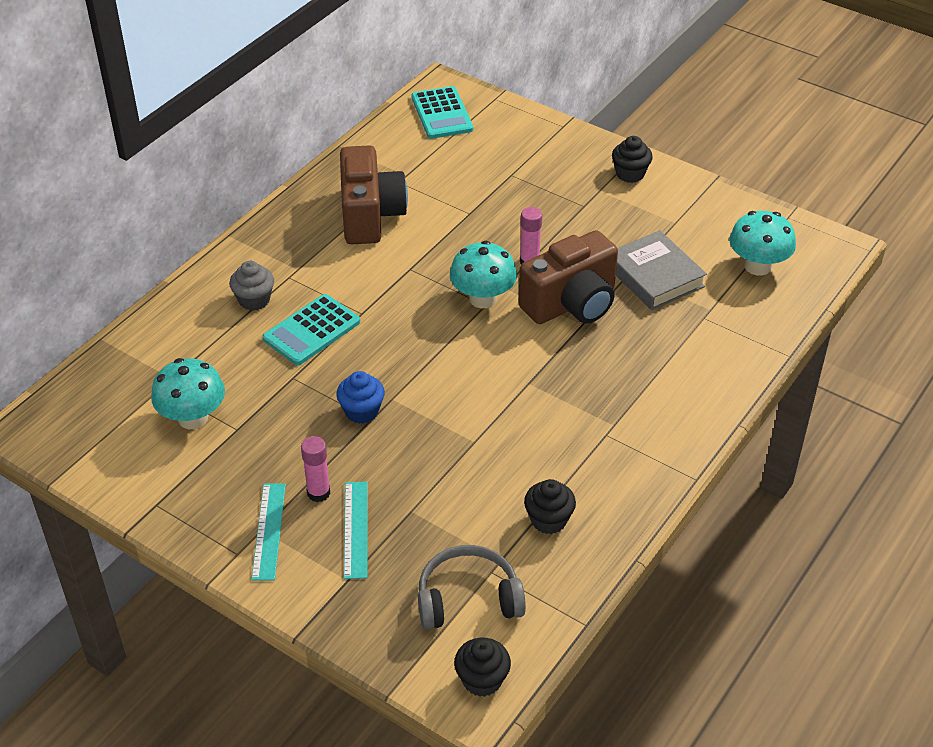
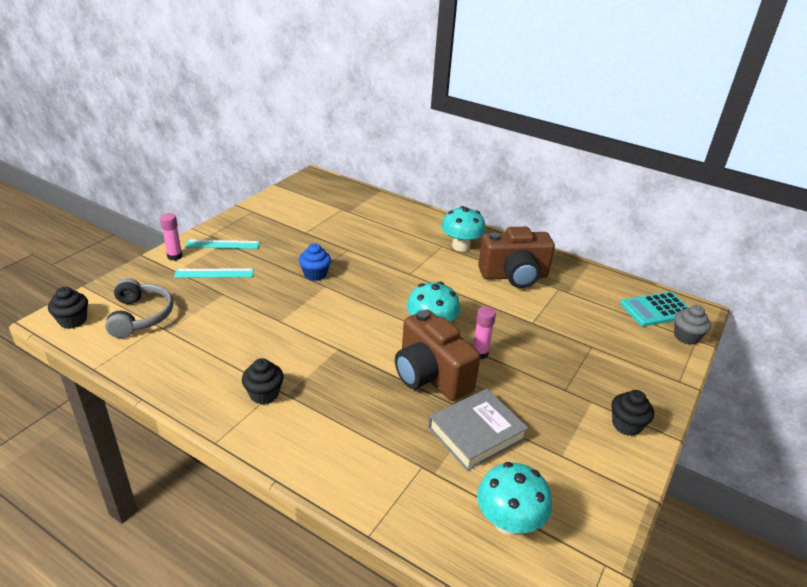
camera: 85 degrees right, 10 degrees down
turquoise mushroom [151,358,225,429] -> turquoise mushroom moved to [441,206,486,252]
grey cupcake [229,261,274,311] -> grey cupcake moved to [674,305,711,345]
turquoise calculator [263,294,360,365] -> none
pink glue stick [301,436,330,502] -> pink glue stick moved to [160,213,183,260]
black cupcake [524,479,576,534] -> black cupcake moved to [242,358,284,404]

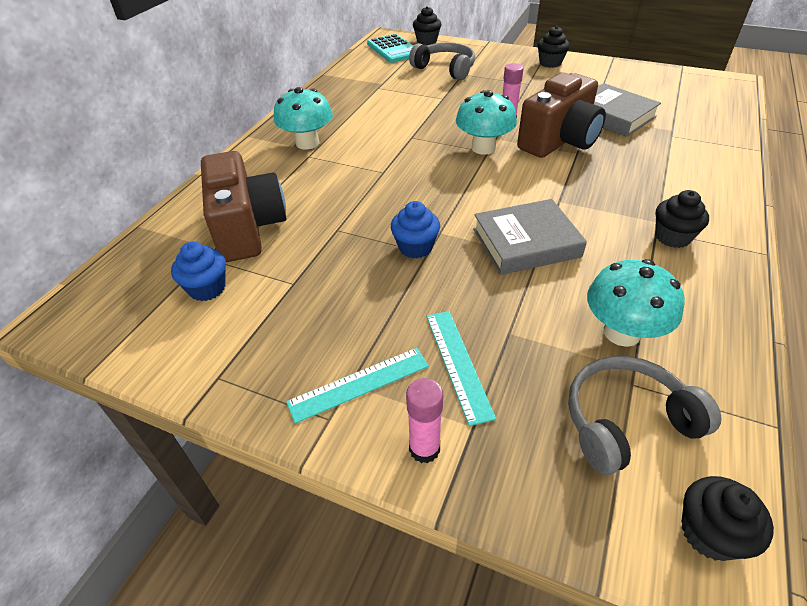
camera: 95 degrees left, 10 degrees up
turquoise ruler [185,240,260,249] -> turquoise ruler turned 75 degrees clockwise [286,348,429,423]
turquoise mushroom [477,462,552,535] -> turquoise mushroom moved to [587,259,685,347]
brown camera [478,227,555,288] -> brown camera moved to [201,151,286,262]
grey cupcake [674,305,711,345] -> black cupcake [413,6,441,45]
none -> blue cupcake [171,241,226,301]
none -> grey headphones [409,43,475,80]
none -> grey book [473,199,587,275]

